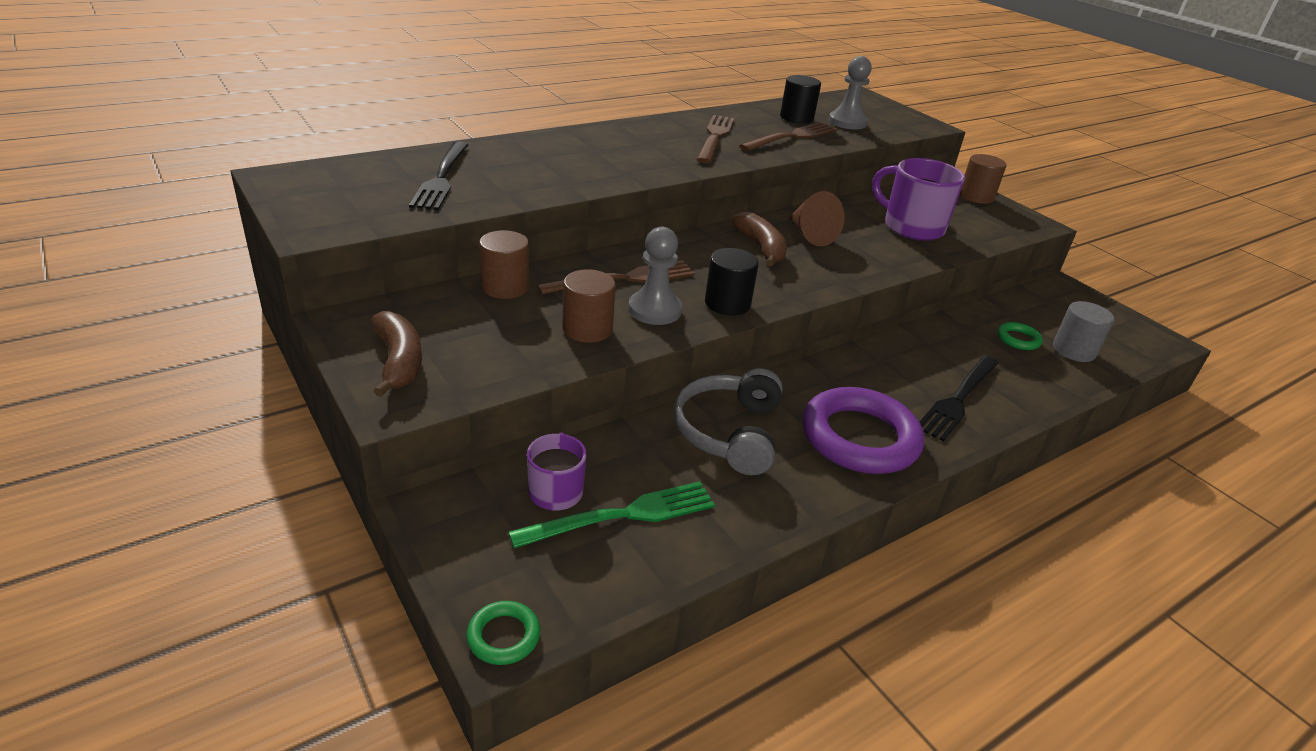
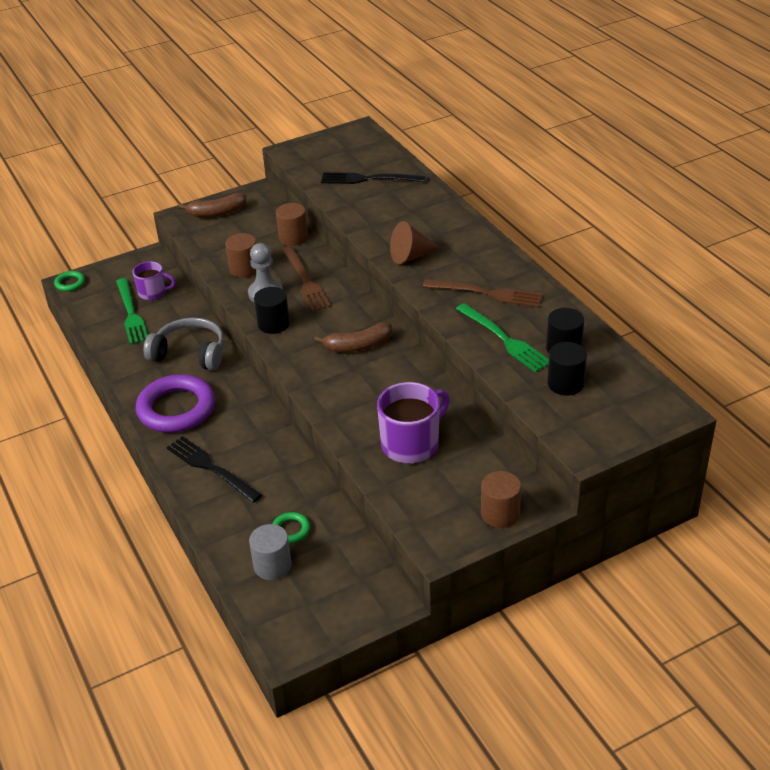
camera: 100 degrees right, 5 degrees up
brown fork [739,122,837,151] -> green fork [456,303,549,372]
brown cone [788,191,845,246] -> brown cone moved to [390,221,441,264]
grey pawn [829,56,872,129] -> black cylinder [547,342,587,395]

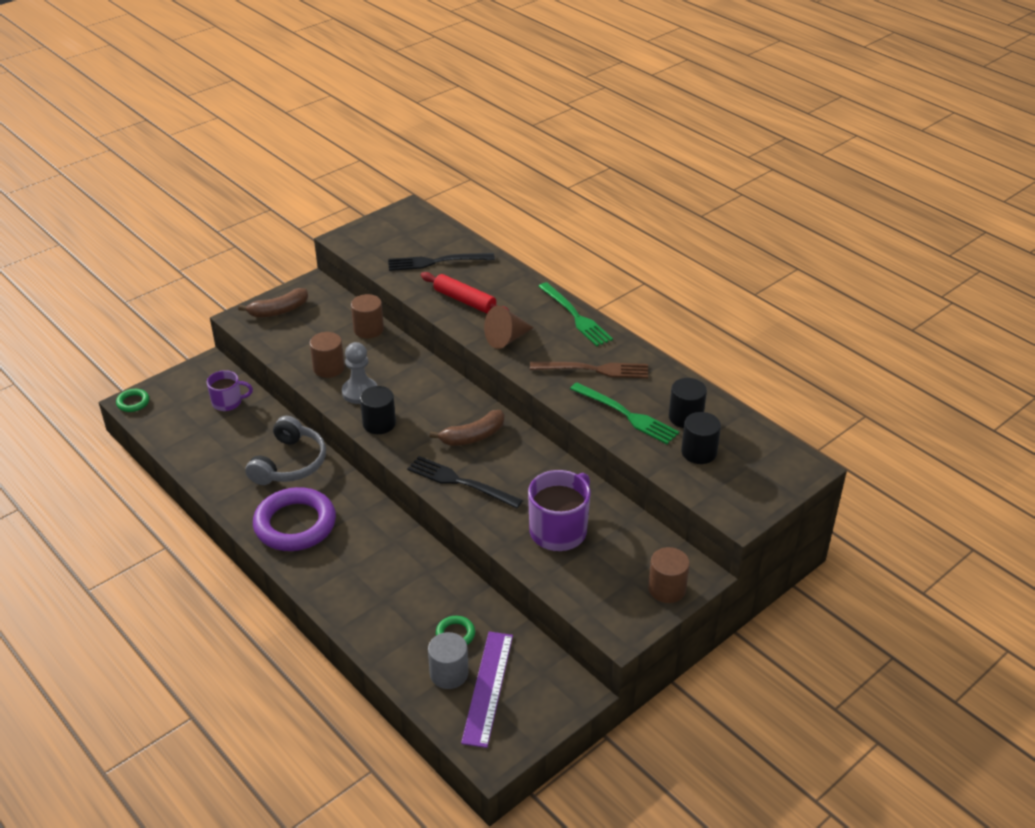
camera: 15 degrees left, 0 degrees up
green fork [116,278,148,344] -> green fork moved to [538,282,613,346]
grey headphones [144,318,224,370] -> grey headphones turned 105 degrees clockwise [245,416,326,485]
black fork [166,436,262,503] -> black fork moved to [407,456,523,509]
brown fork [282,246,331,311] -> none
none -> red rolling pin [421,272,509,313]
none -> purple ruler [461,632,513,748]

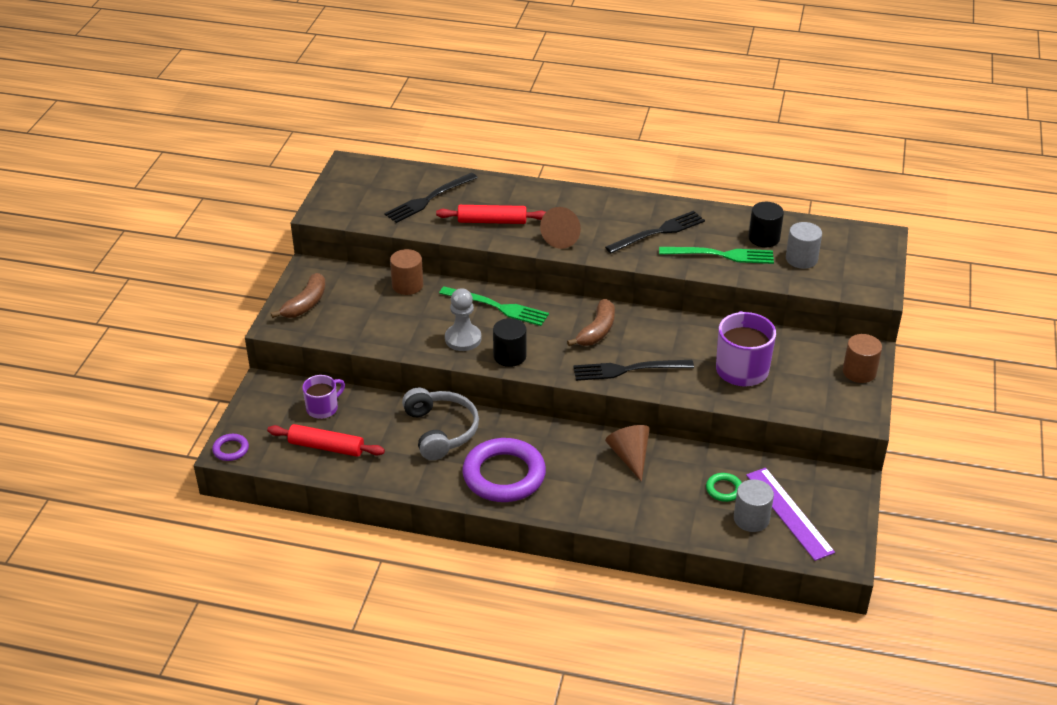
camera: 35 degrees left, 0 degrees up
green ring [116,389,149,412] -> purple ring [212,434,249,461]
brown cylinder [310,332,345,378] -> none
brown fork [530,362,648,378] -> black fork [605,211,705,253]
green fork [538,282,613,346] -> green fork moved to [439,287,549,326]
black cylinder [681,412,721,464] -> grey cylinder [786,222,822,269]
none -> red rolling pin [267,424,385,457]
none -> brown cone [605,425,650,482]

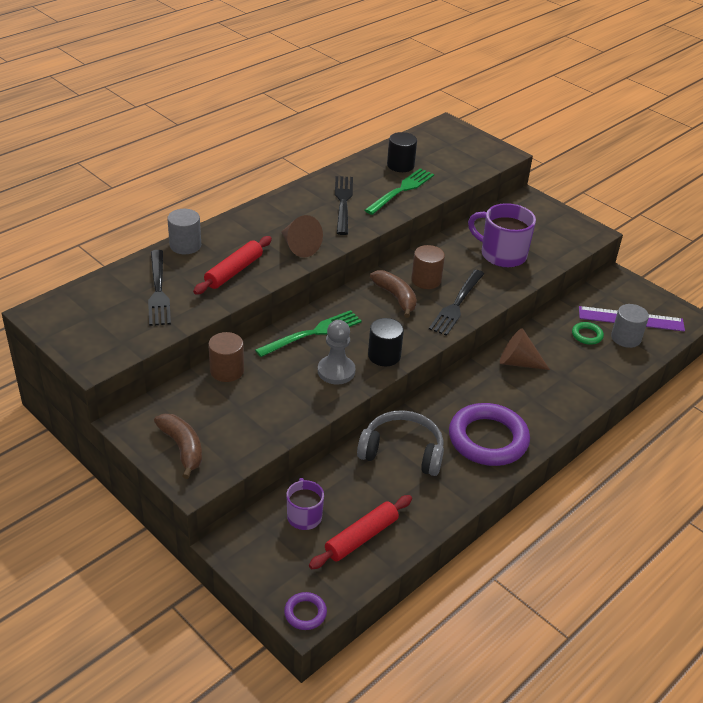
camera: 60 degrees left, 0 degrees up
grey cylinder [786,222,822,269] -> grey cylinder moved to [167,209,201,254]
brown cylinder [843,334,882,383] -> brown cylinder moved to [411,245,445,289]

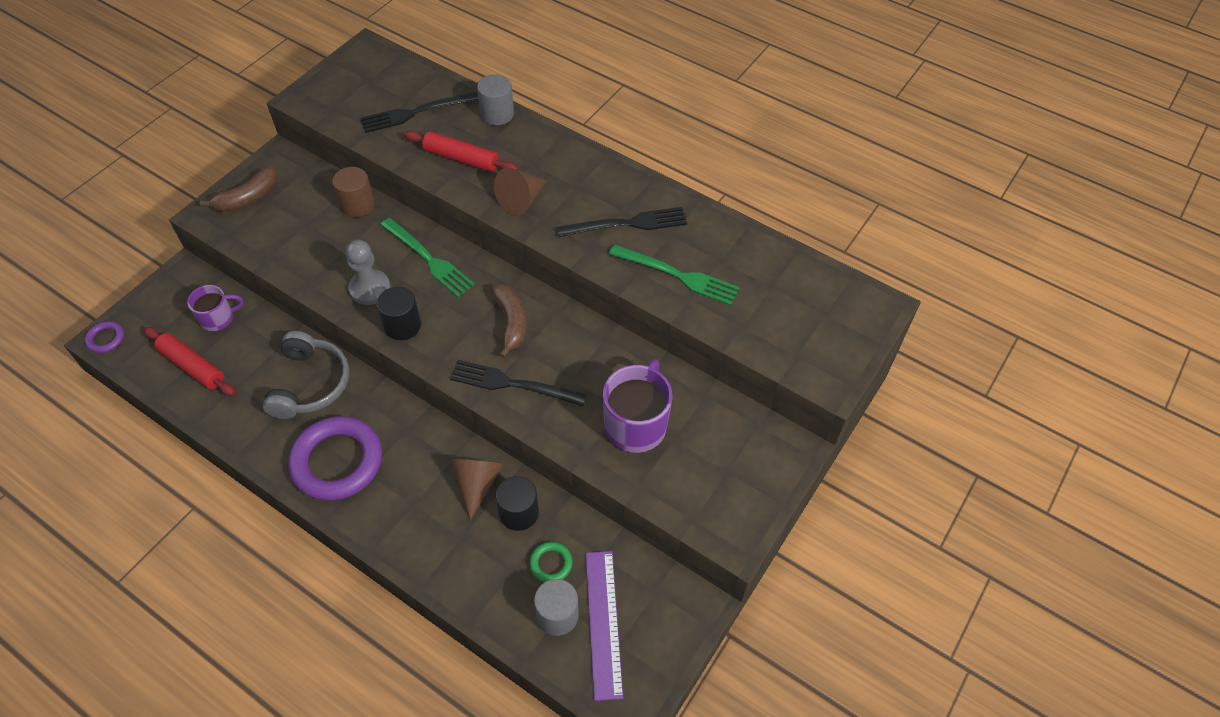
camera: 80 degrees right, 15 degrees up
brown banana [370,270,417,318] -> brown banana turned 60 degrees counterclockwise [490,283,526,358]
black cylinder [387,132,417,172] -> black cylinder moved to [496,476,539,531]
brown cylinder [411,245,445,289] -> none

